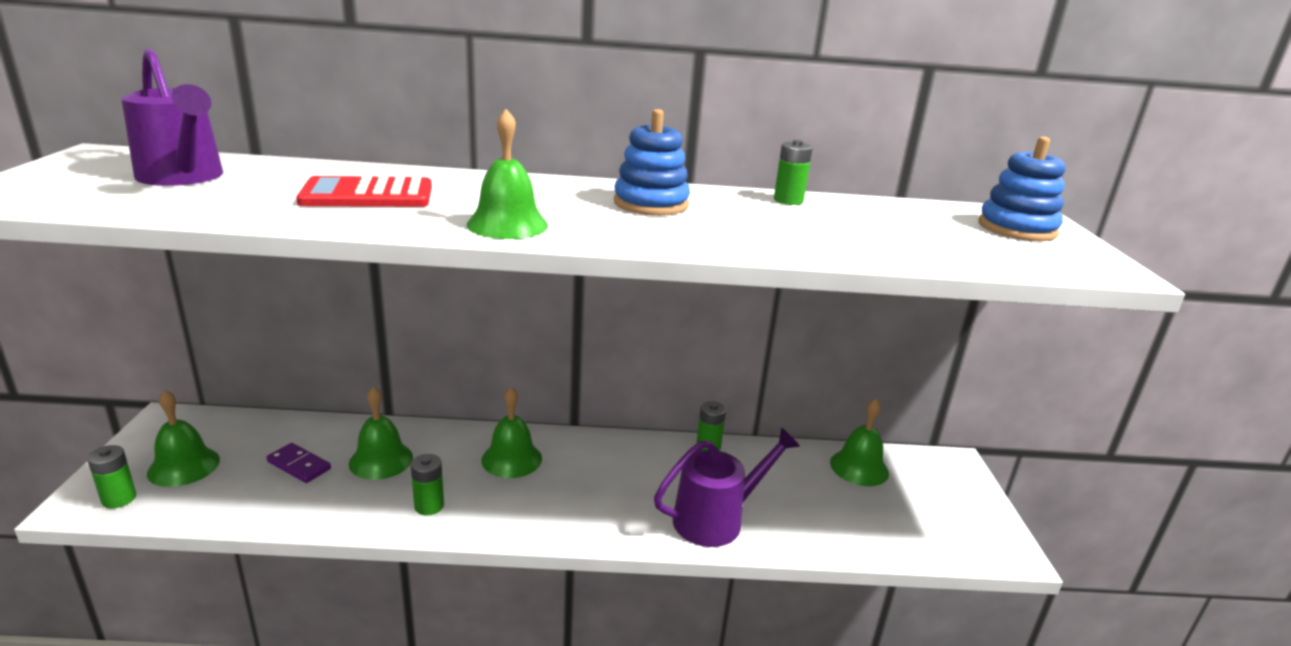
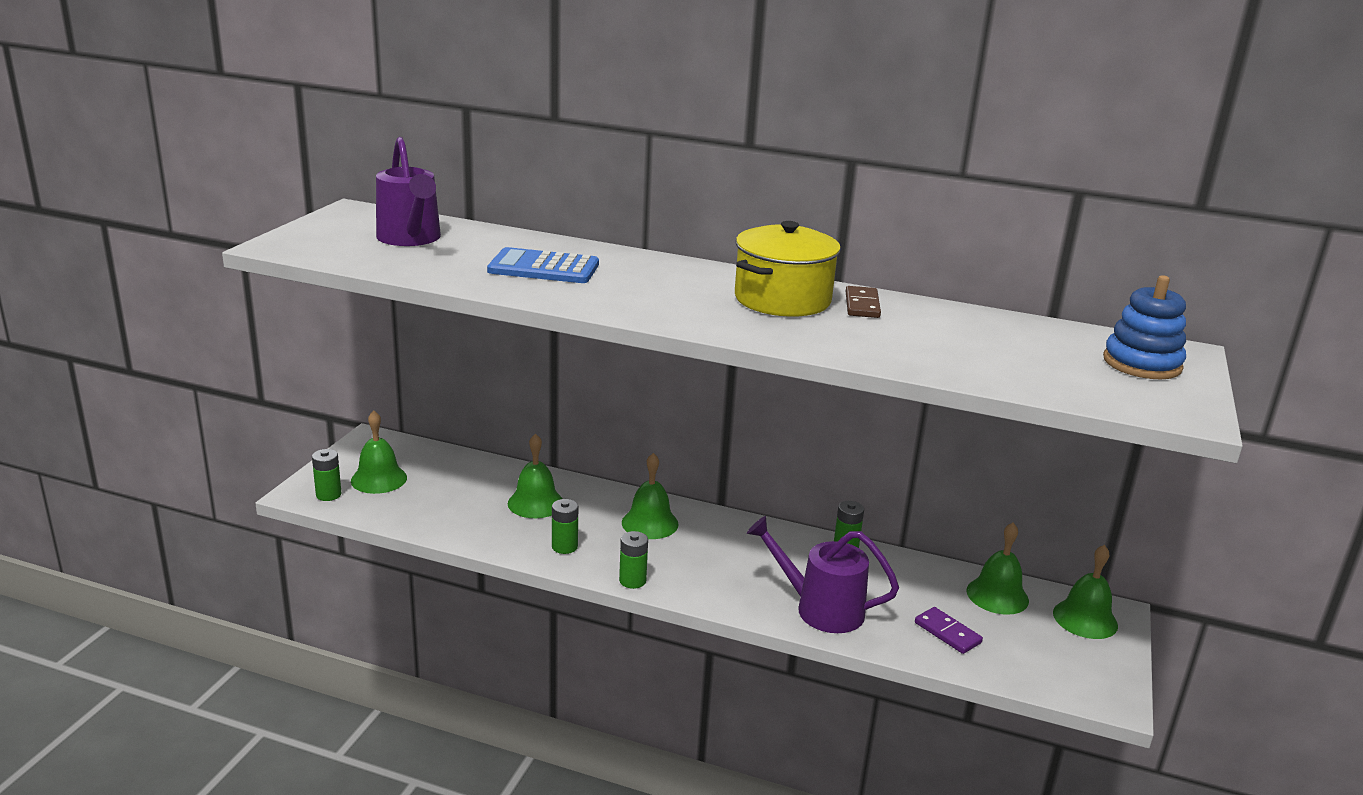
camera: 20 degrees right, 0 degrees up
purple domino [267,443,331,483] -> purple domino moved to [915,607,983,654]
red calculator [296,176,432,207] -> blue calculator [487,247,599,283]
green bell [467,109,548,239] -> green bell moved to [1053,545,1118,639]
blue stacking toy [614,109,690,216] -> yellow pot [735,221,841,317]
purple watering can [654,427,800,547] -> purple watering can turned 150 degrees counterclockwise [747,516,899,633]
green battery [774,140,813,205] -> green battery moved to [619,531,648,589]
none -> brown domino [846,286,881,318]

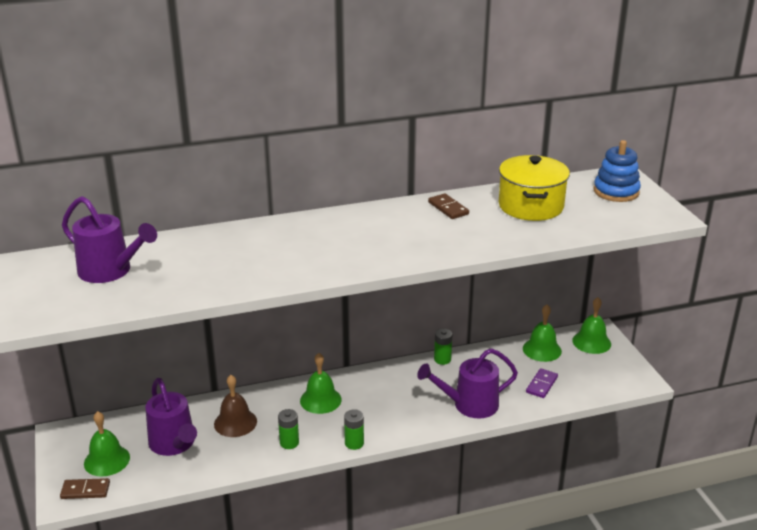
camera: 35 degrees left, 5 degrees up
green battery [312,449,341,501] -> brown domino [60,478,110,499]
blue calculator [487,247,599,283] -> none
green bell [508,433,562,518] -> brown bell [214,375,257,437]
yellow pot [735,221,841,317] -> yellow pot moved to [499,155,570,221]
purple domino [915,607,983,654] -> purple domino turned 75 degrees counterclockwise [526,368,558,398]
none -> purple watering can [146,378,197,456]

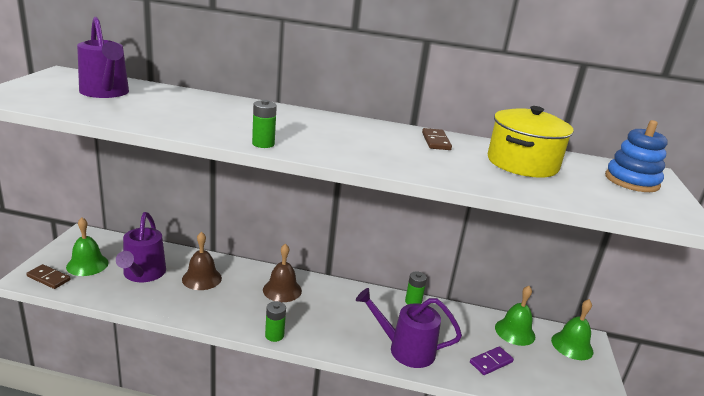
camera: 25 degrees right, 5 degrees down
green battery [278,409,299,449] -> green battery moved to [252,100,277,148]
green bell [300,353,342,414] -> brown bell [263,244,302,302]

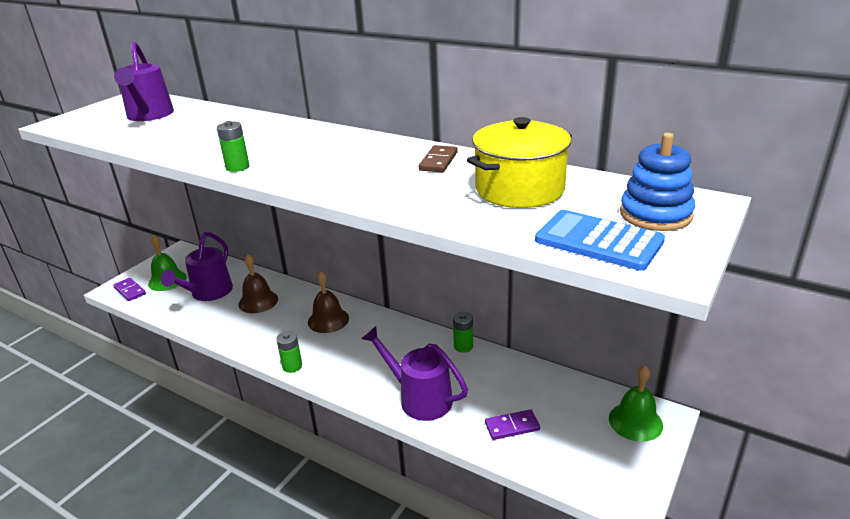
camera: 25 degrees right, 5 degrees up
brown domino [26,264,70,289] -> purple domino [113,278,146,301]
green bell [495,286,535,346] -> none
none -> blue calculator [535,210,665,271]

